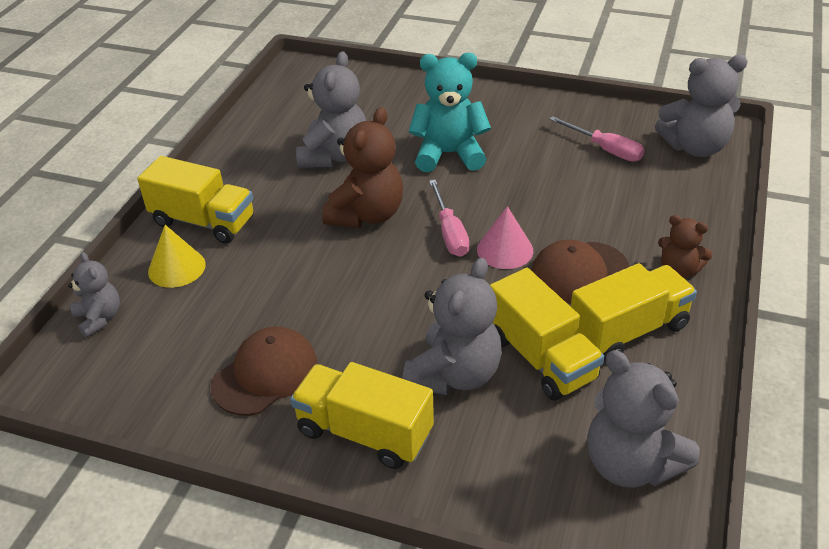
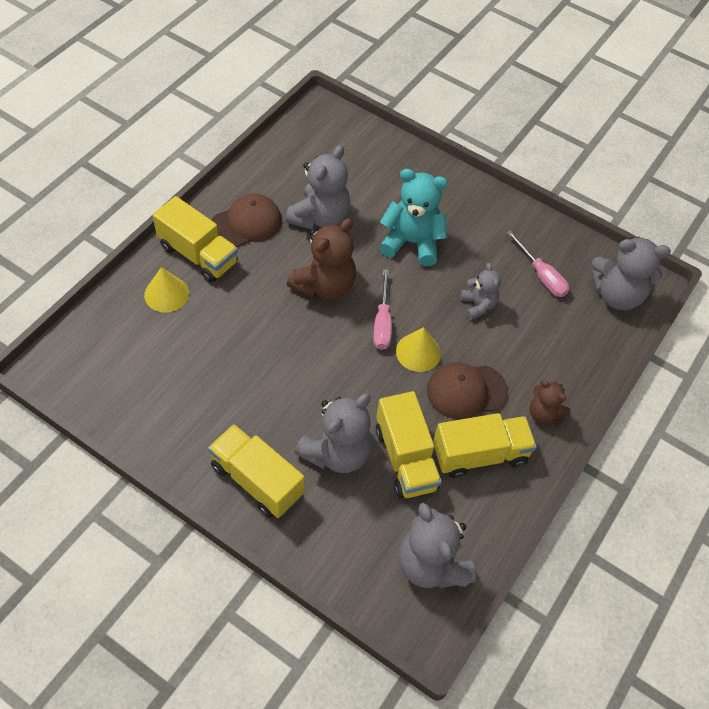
camera: 10 degrees right, 15 degrees up
grey teddy bear [68,252,120,337] -> grey teddy bear moved to [460,263,501,320]
brown cap [211,326,317,416] -> brown cap moved to [211,193,282,247]
pink cone [477,206,533,269] -> yellow cone [396,327,441,372]

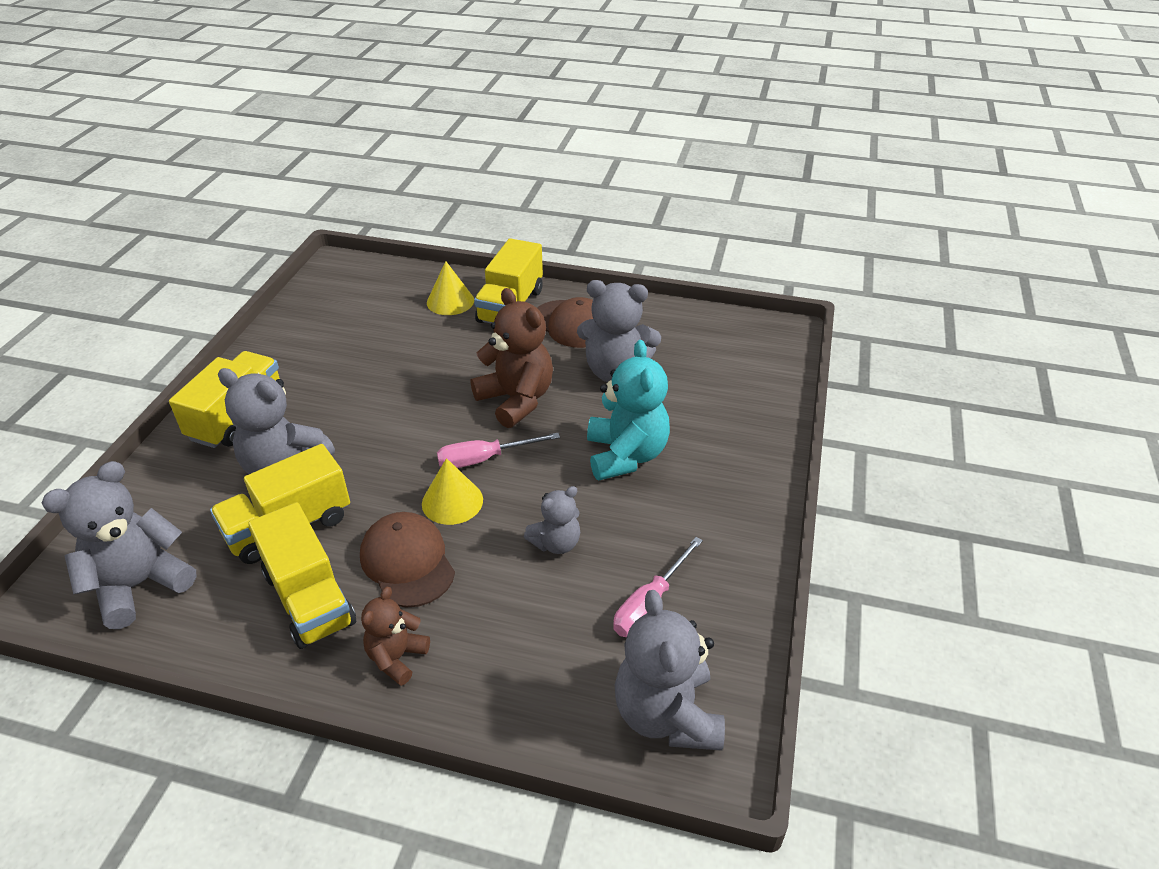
camera: 75 degrees right, 15 degrees down
brown teddy bear [287,218,356,300] -> brown teddy bear turned 150 degrees counterclockwise [471,288,553,428]

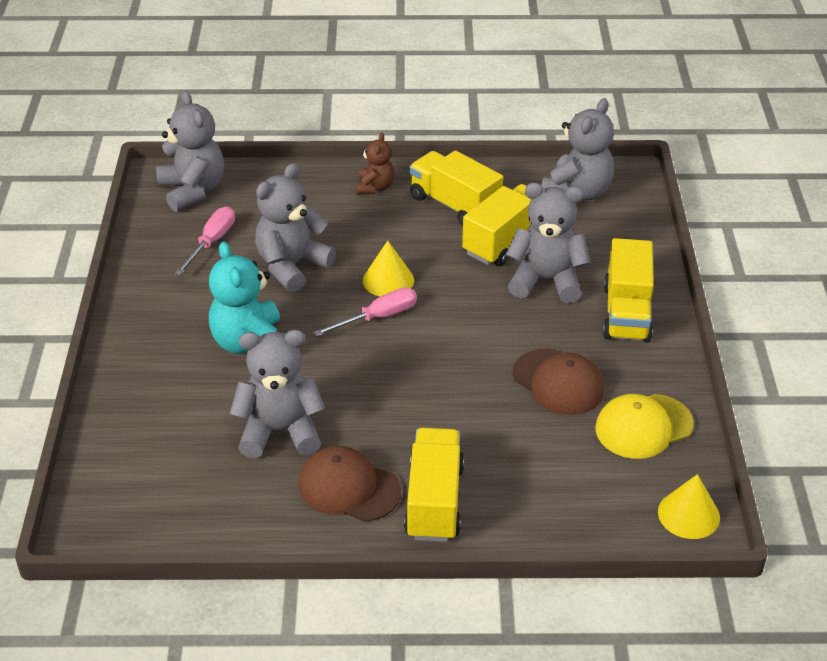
camera: 165 degrees right, 0 degrees up
brown cap [360,512,455,608] -> brown cap moved to [513,349,604,415]
yellow cone [427,261,474,315] -> yellow cone moved to [658,474,720,539]
brown teddy bear [471,288,553,428] -> none
grey teddy bear [524,486,580,554] -> grey teddy bear [255,163,336,292], size x1.74
none -> yellow cap [595,394,694,459]

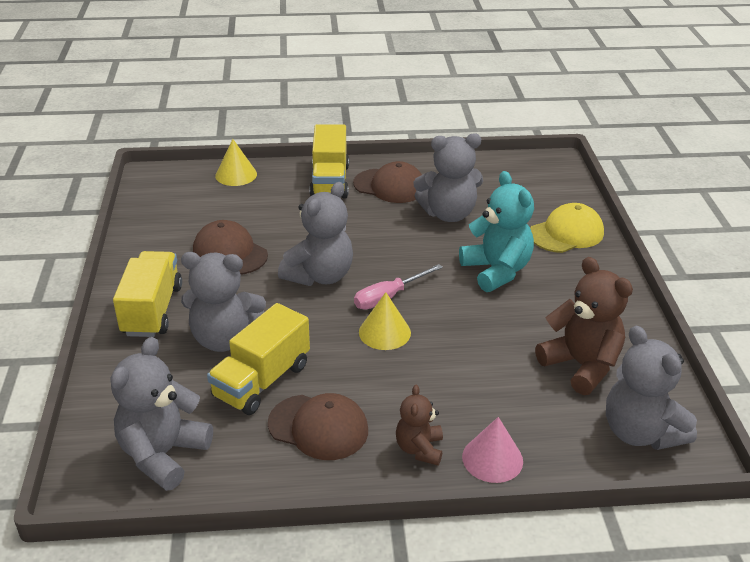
camera: 175 degrees right, 5 degrees down
pink screwdriver [175,207,235,275] -> brown teddy bear [535,257,633,395]
grey teddy bear [255,163,336,292] -> grey teddy bear moved to [278,182,353,286]
yellow truck [409,150,503,226] -> brown cap [268,393,368,460]
yellow cap [595,394,694,459] -> yellow cap moved to [530,203,604,253]
yellow cone [658,474,720,539] -> yellow cone moved to [215,139,257,186]
none -> pink cone [462,417,523,483]

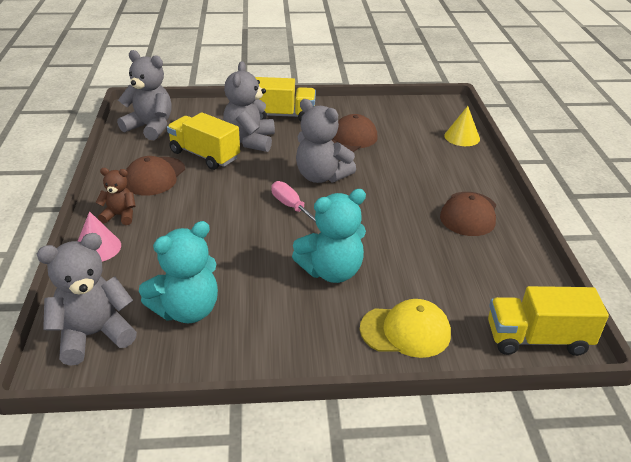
camera: 90 degrees right, 0 degrees up
yellow truck [309,124,349,199] -> yellow truck moved to [488,286,609,356]
yellow cone [359,292,411,350] -> none
grey teddy bear [413,133,483,222] -> none
yellow cap [530,203,604,253] -> yellow cap turned 60 degrees counterclockwise [360,299,451,358]
brown teddy bear [535,257,633,395] -> turquoise teddy bear [139,221,218,323]

